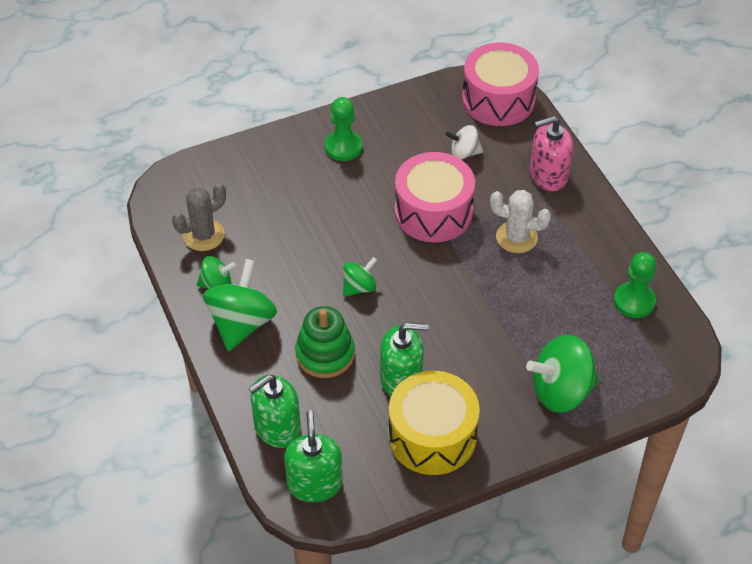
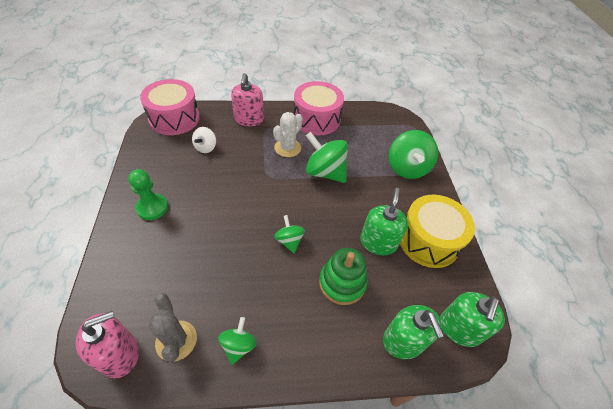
camera: 75 degrees left, 0 degrees up
green spinning top [203,259,277,351] -> green spinning top moved to [306,132,348,183]
green soap dispenser [284,411,343,502] -> green soap dispenser turned 75 degrees counterclockwise [440,292,505,347]
pink drum [395,152,475,242] -> pink drum moved to [294,81,344,135]
green pawn [614,252,656,318] -> none
none -> pink soap dispenser [76,311,139,378]

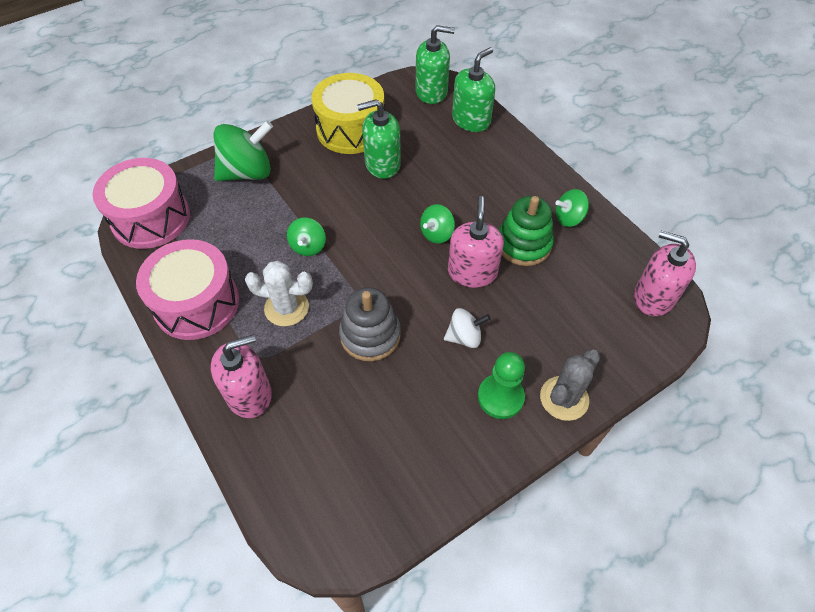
camera: 115 degrees left, 5 degrees up
pink drum [140,79,200,135] -> pink drum moved to [92,158,190,249]
grey cactus [149,293,197,362] -> grey cactus moved to [540,349,600,421]
white spinning top [192,127,216,153] -> white spinning top moved to [444,308,490,348]
green spinning top [306,132,348,183] -> green spinning top [287,218,326,256], size x0.55
green stacking toy [319,248,367,305] -> green stacking toy moved to [499,196,554,266]
none -> grey stacking toy [339,287,401,361]
none -> pink soap dispenser [448,196,504,288]

